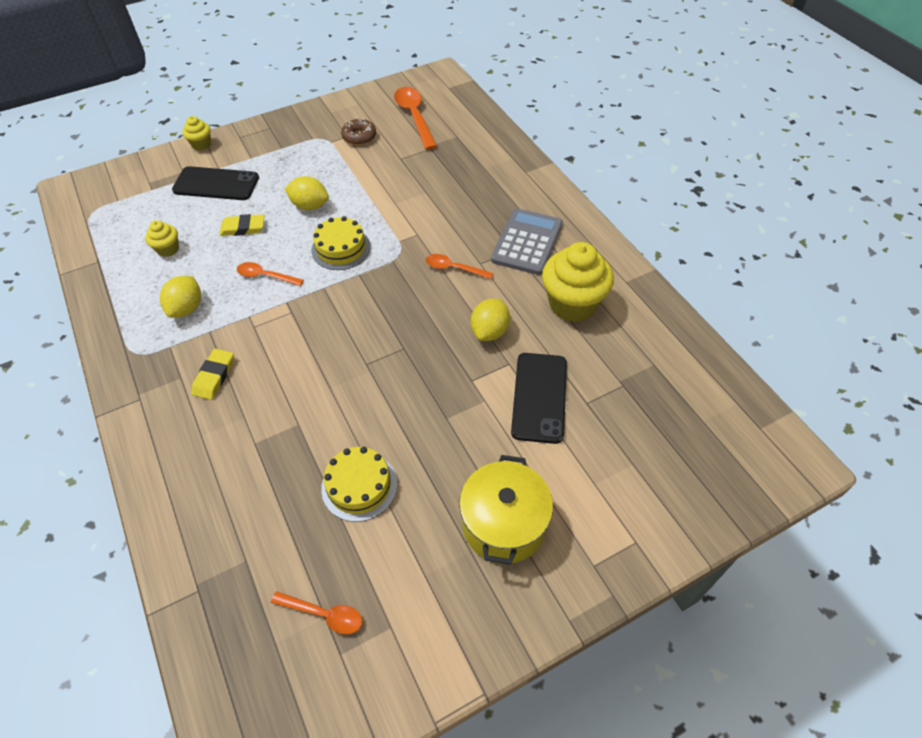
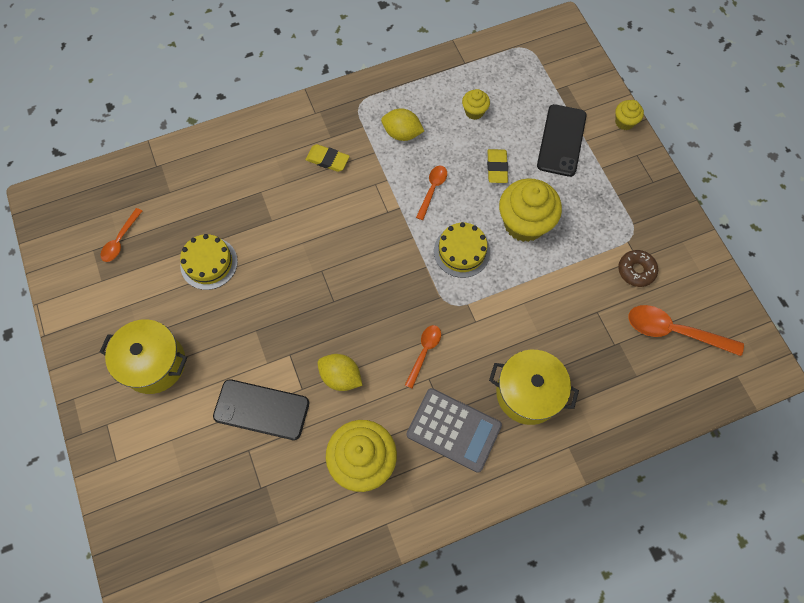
camera: 95 degrees right, 15 degrees up
yellow lemon [285,176,329,210] -> yellow cupcake [499,178,562,242]
orange spoon [394,87,437,150] -> orange spoon turned 150 degrees counterclockwise [628,305,744,356]
none -> yellow pot [489,350,579,425]

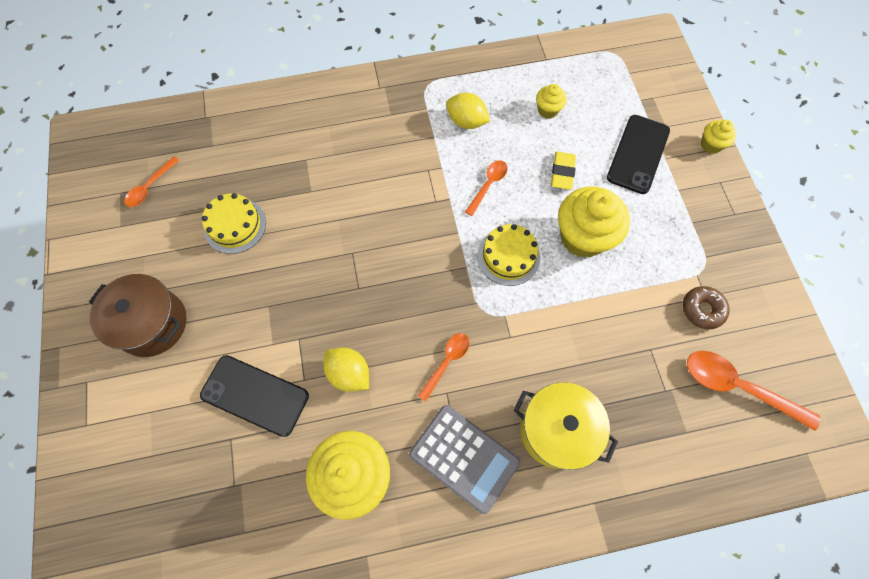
camera: 10 degrees right, 0 degrees up
yellow pot [100,319,187,394] -> brown pot [89,274,186,357]
yellow eraser [305,144,350,172] -> none

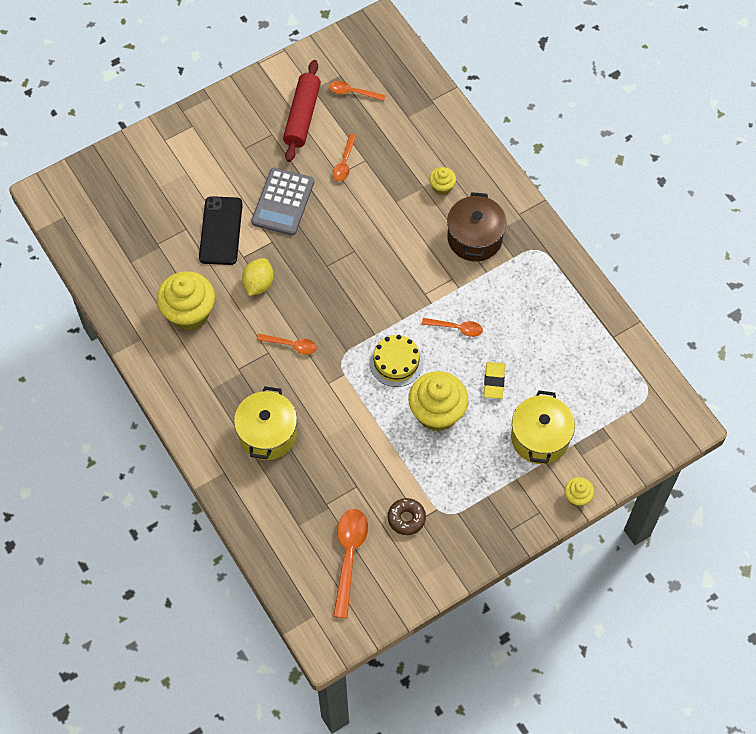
camera: 70 degrees right, 5 degrees down
brown pot [89,274,186,357] -> brown pot moved to [447,192,507,261]
yellow cake [202,193,266,254] -> orange spoon [333,134,356,181]
grey calculator [409,405,520,514] -> grey calculator moved to [251,168,314,236]
yellow lemon [446,93,490,129] -> none
yellow cupcake [536,84,567,119] -> yellow cupcake moved to [429,167,456,195]
yellow eraser [551,152,576,190] -> yellow eraser turned 75 degrees counterclockwise [484,362,505,399]
black phone [607,115,670,194] -> yellow pot [511,390,575,464]
none -> red rolling pin [283,60,321,162]

